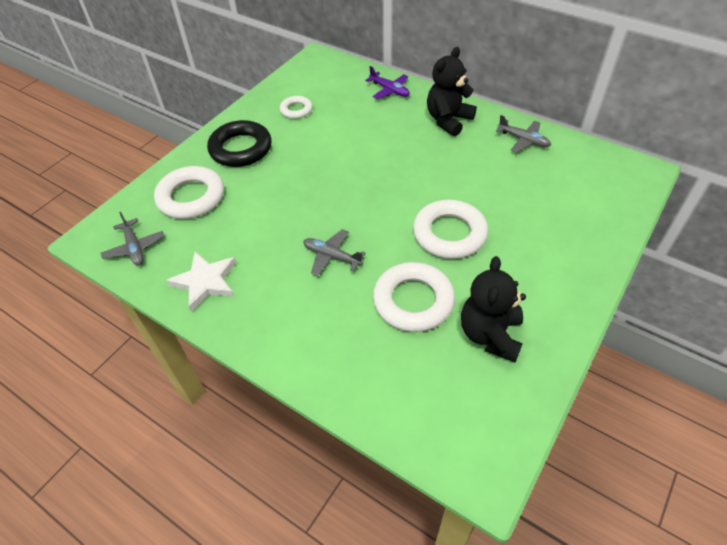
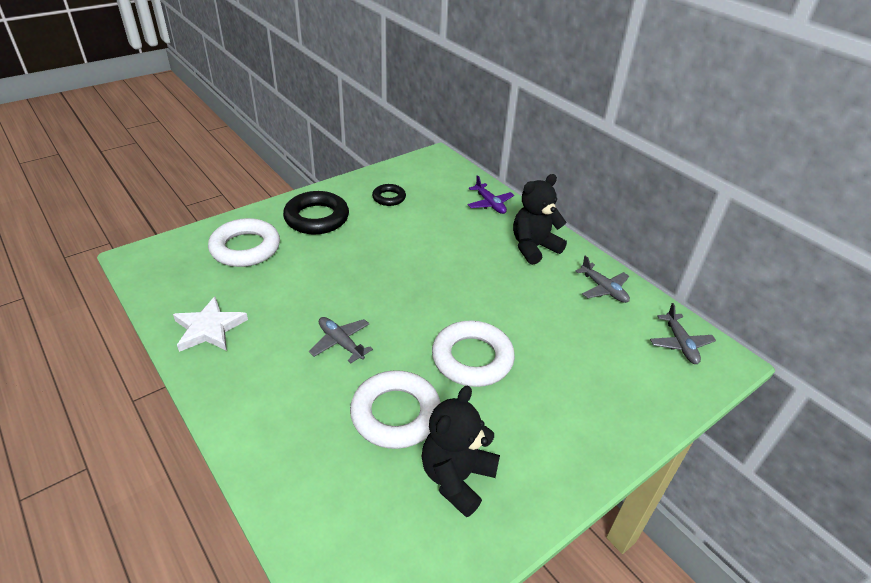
camera: 15 degrees right, 10 degrees down
grey plane [101,212,164,266] -> grey plane moved to [650,303,716,364]
white ring [280,96,312,119] -> black ring [372,184,406,206]

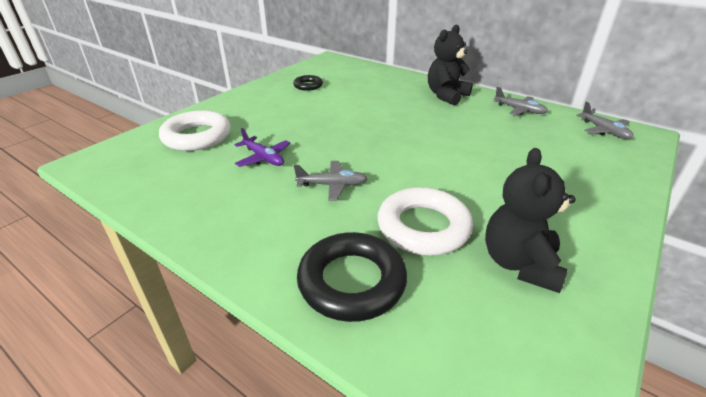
camera: 15 degrees left, 5 degrees down
white star [173,296,248,352] -> none
black ring [283,191,349,234] -> black ring moved to [297,232,407,322]
grey plane [309,317,373,364] -> grey plane turned 150 degrees clockwise [294,161,368,201]
white ring [432,320,515,387] -> none
purple plane [468,175,514,214] -> purple plane moved to [235,128,291,167]

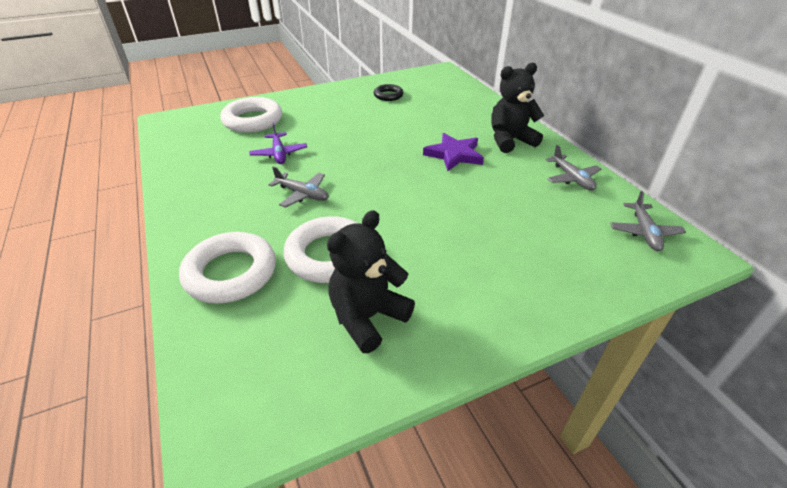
camera: 30 degrees right, 5 degrees up
black ring [297,232,407,322] -> white ring [179,232,276,304]
none -> purple star [423,133,484,171]

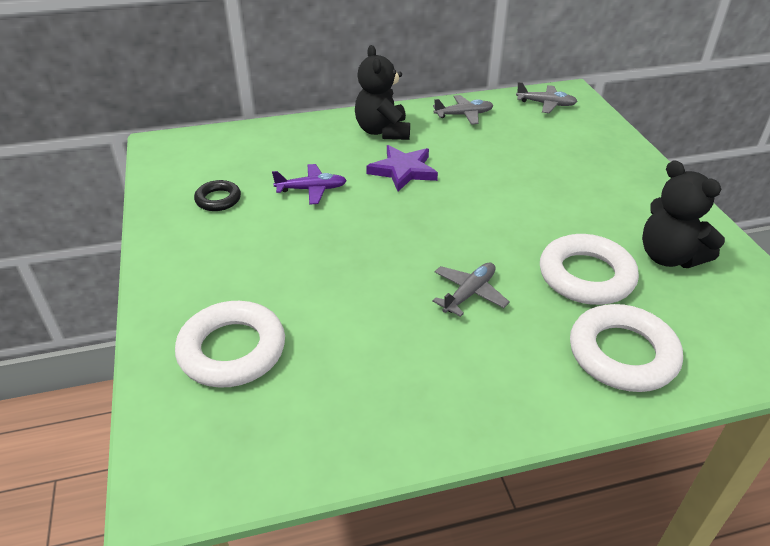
camera: 80 degrees left, 0 degrees up
purple plane [249,122,307,164] -> purple plane moved to [272,164,347,205]

